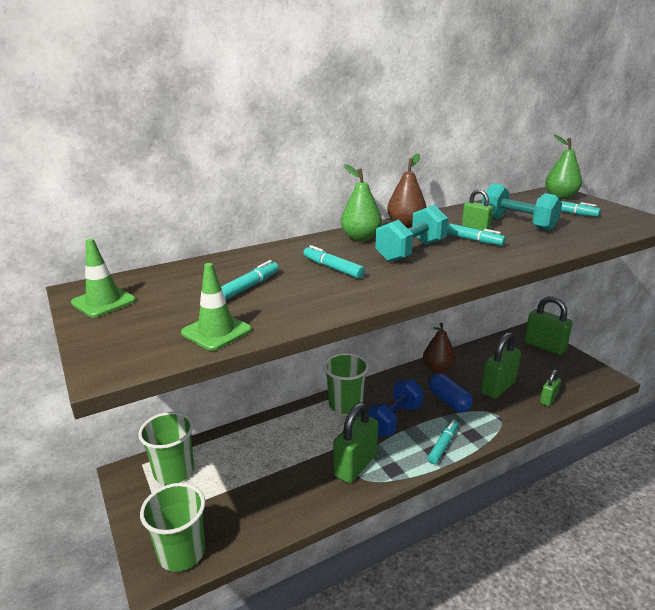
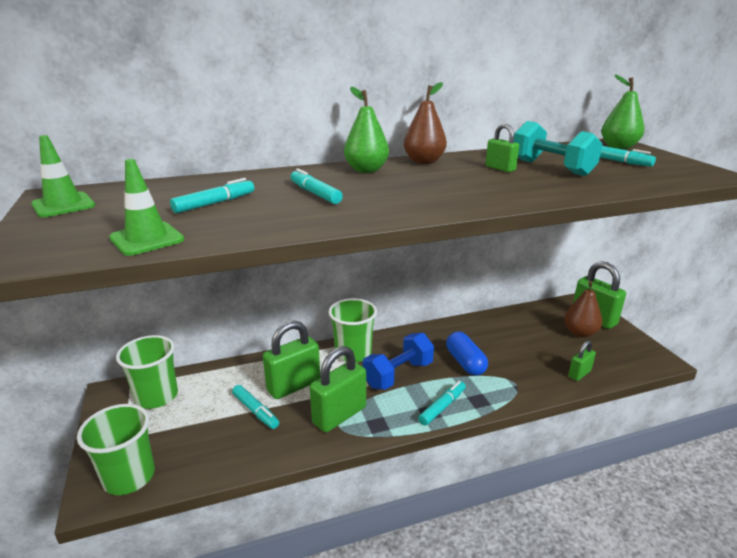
camera: 10 degrees right, 0 degrees up
turquoise dumbbell [376,205,448,262] -> none
brown pear [423,322,456,373] -> brown pear moved to [564,281,603,337]
turquoise marker [447,223,506,246] -> turquoise marker moved to [232,385,279,429]
green padlock [481,332,521,399] -> green padlock moved to [263,321,320,399]

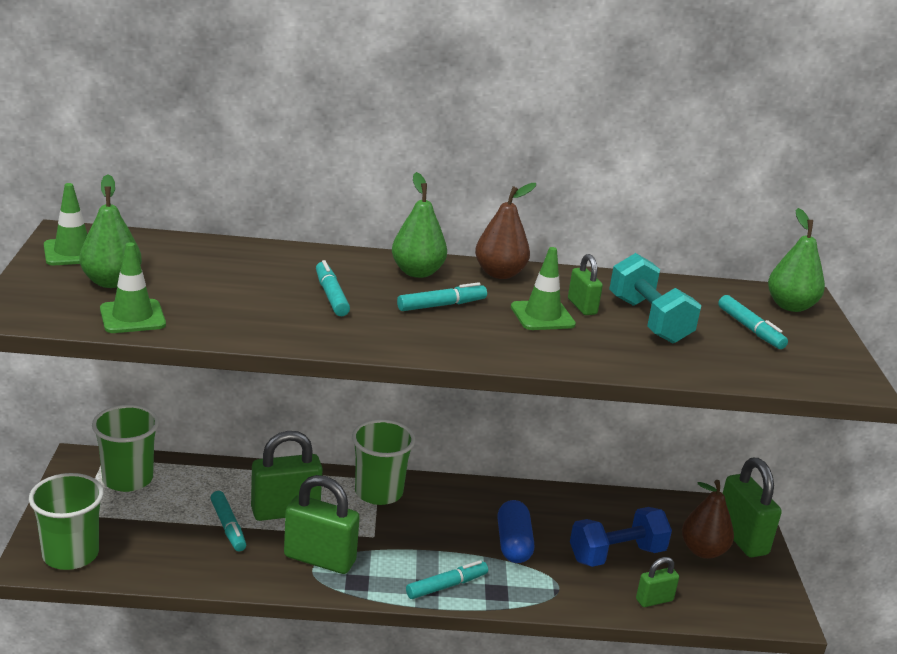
camera: 15 degrees right, 0 degrees up
turquoise marker [170,178,254,213] -> turquoise marker moved to [397,282,487,311]
green padlock [310,346,366,432] -> green padlock turned 45 degrees clockwise [284,475,360,574]
blue dumbbell [363,333,434,390] -> blue dumbbell moved to [570,507,672,567]
none -> green pear [80,174,142,288]
none -> green traffic cone [511,247,576,330]

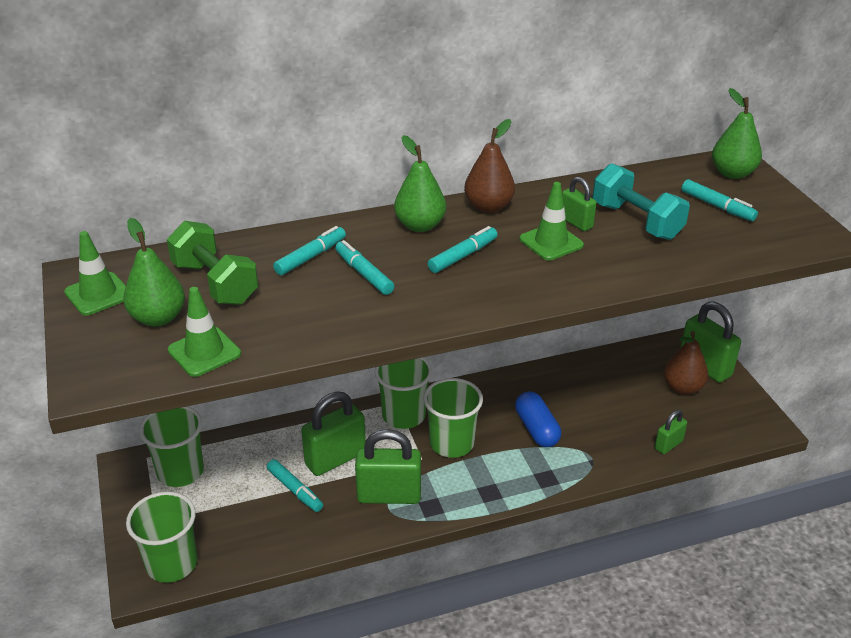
camera: 15 degrees left, 10 degrees up
turquoise marker [406,560,488,599] -> turquoise marker moved to [273,226,346,275]
blue dumbbell [570,507,672,567] -> none
none -> green dumbbell [167,221,258,305]
none -> green cup [423,378,483,458]

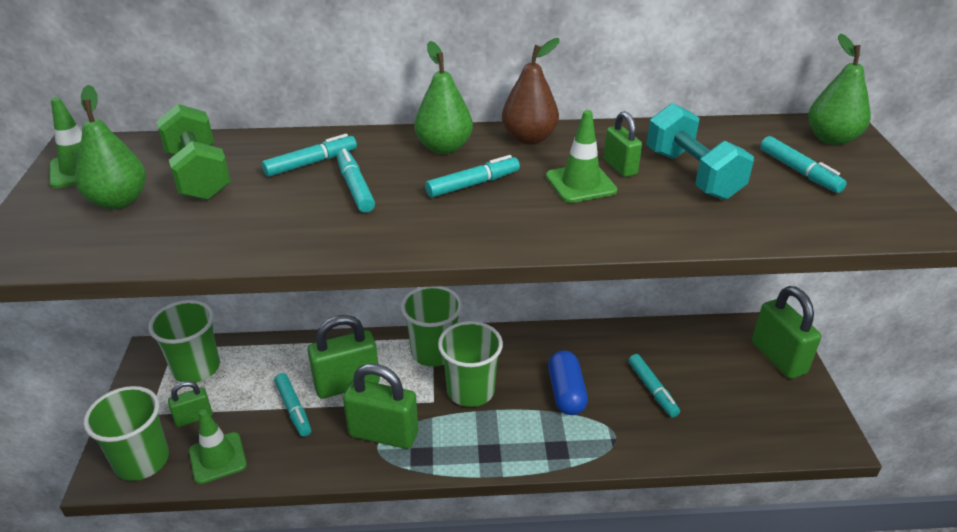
camera: 15 degrees right, 0 degrees up
green traffic cone [168,287,241,377] -> green traffic cone moved to [189,409,247,484]
green padlock [655,410,687,454] -> green padlock moved to [168,381,212,427]
brown pear [664,331,708,395] -> none
none -> turquoise marker [629,354,680,417]

